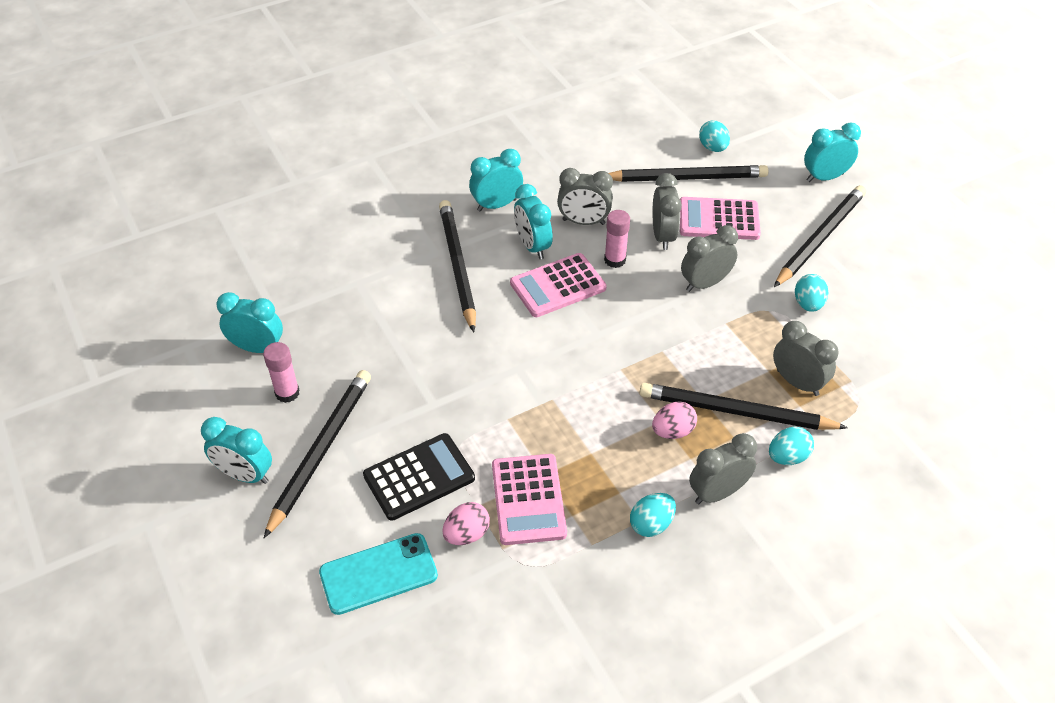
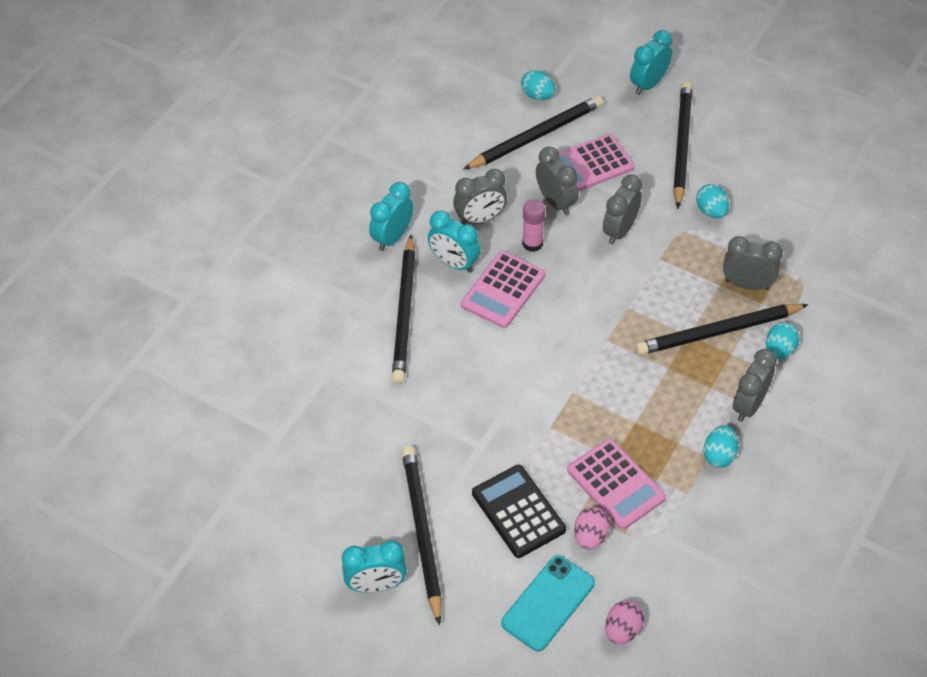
camera: 30 degrees left, 5 degrees up
turquoise clock [216,292,283,353] -> none
pink glue stick [263,342,300,403] -> none
black calculator [363,433,475,521] -> black calculator turned 60 degrees counterclockwise [472,465,566,558]
black pencil [439,200,476,332] -> black pencil turned 135 degrees counterclockwise [392,235,416,384]
pink egg [652,401,697,439] -> pink egg moved to [605,601,644,644]

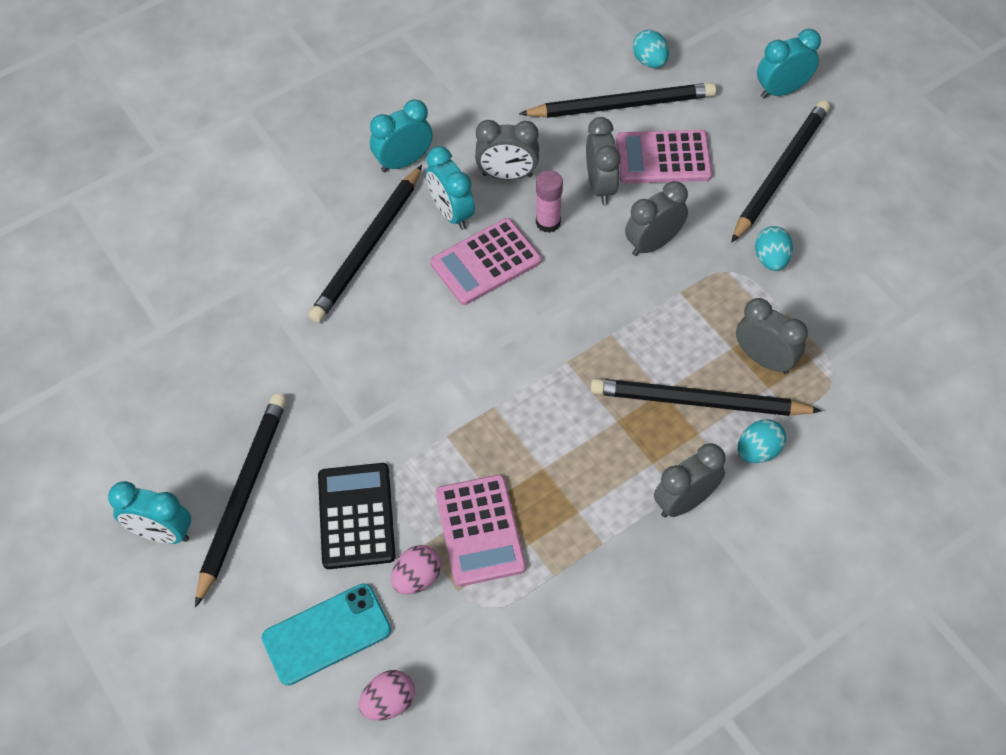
camera: 25 degrees right, 5 degrees up
turquoise egg [704,425,738,468] -> none

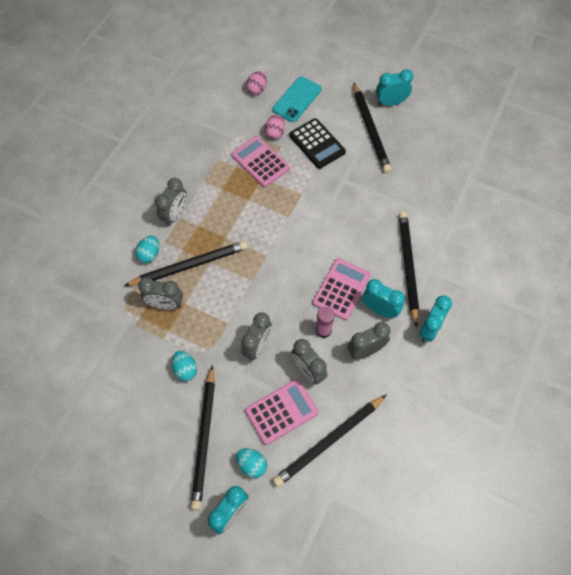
camera: 150 degrees right, 5 degrees up
turquoise egg [633,30,669,68] -> turquoise egg moved to [236,448,267,478]

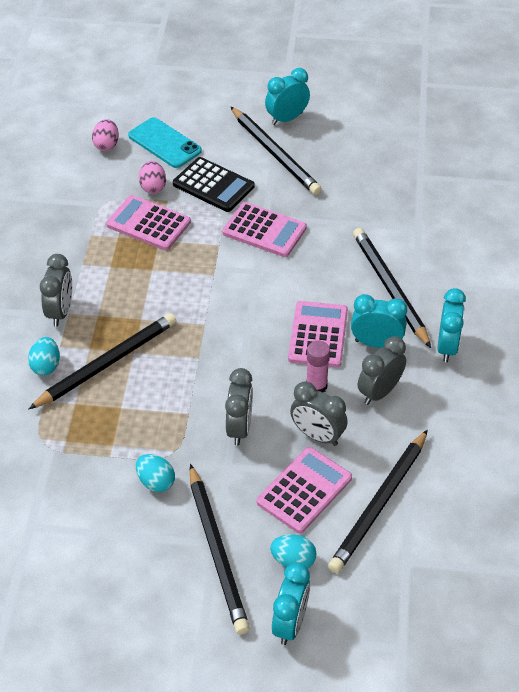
camera: 20 degrees left, 15 degrees down
grey clock [138,277,183,310] -> none
turquoise phone [272,77,321,122] -> turquoise phone turned 60 degrees counterclockwise [128,117,202,168]
none -> pink calculator [222,202,307,257]

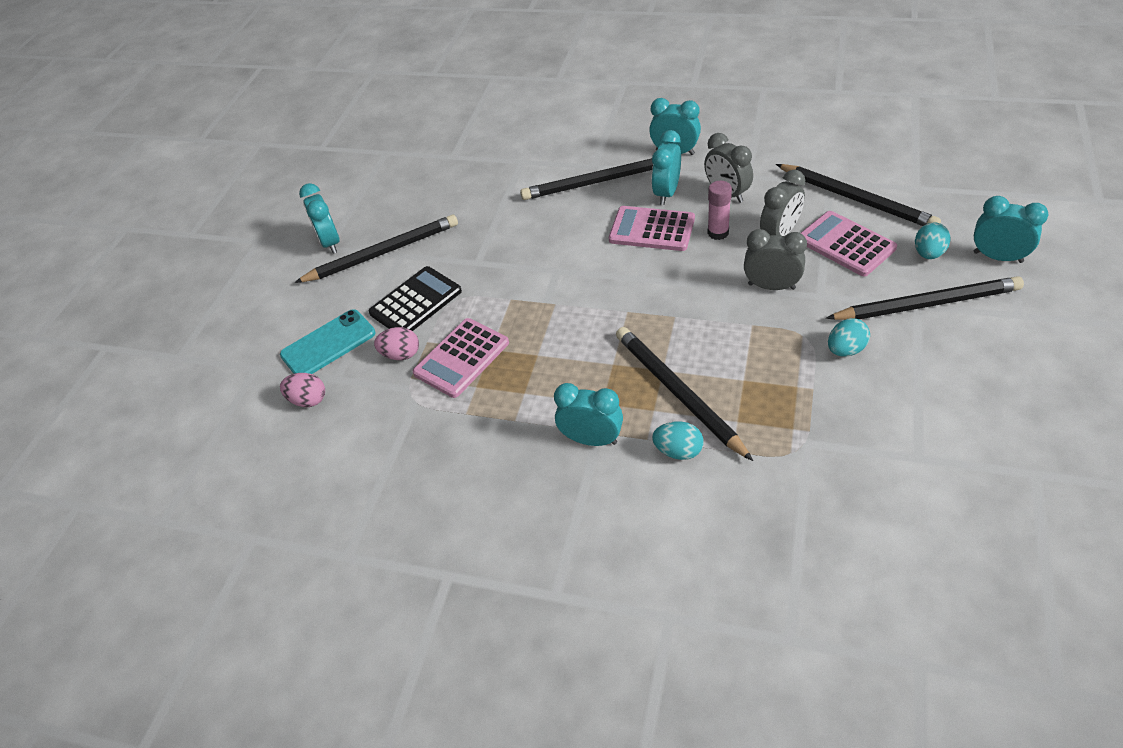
camera: 75 degrees left, 0 degrees up
grey clock [40,254,72,327] -> turquoise clock [554,383,623,446]
pink calculator [222,202,307,257] -> none

